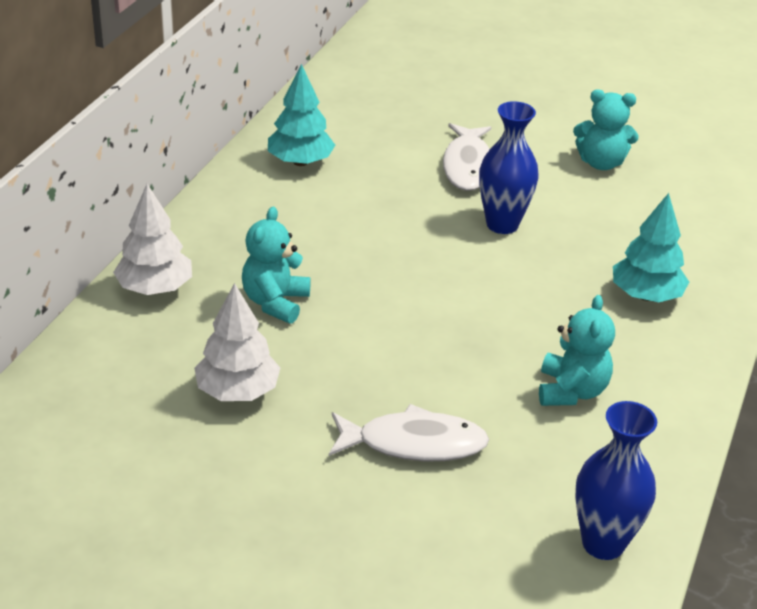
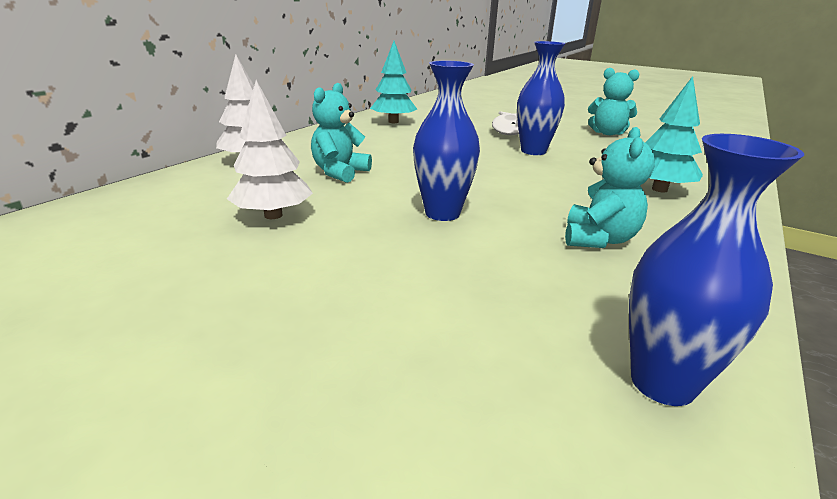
camera: 10 degrees right, 10 degrees down
white fish [329,404,489,461] -> none
none -> blue vase [413,61,480,221]

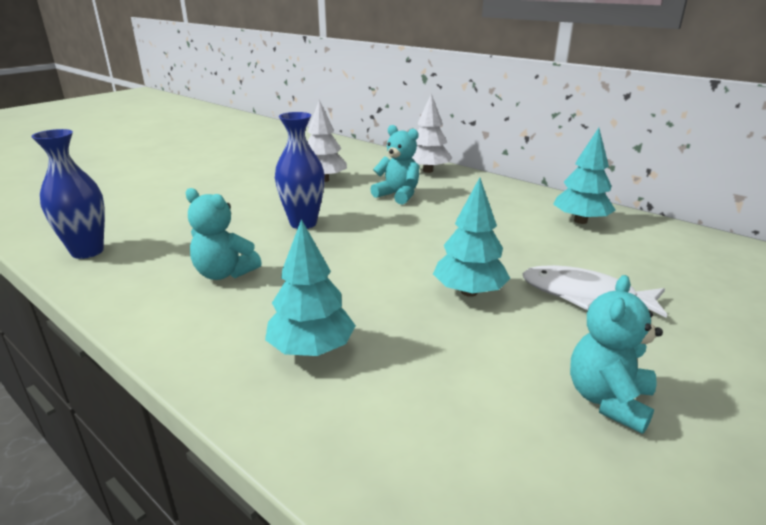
camera: 100 degrees right, 0 degrees up
blue vase [517,41,565,155] -> turquoise tree [433,178,511,297]

